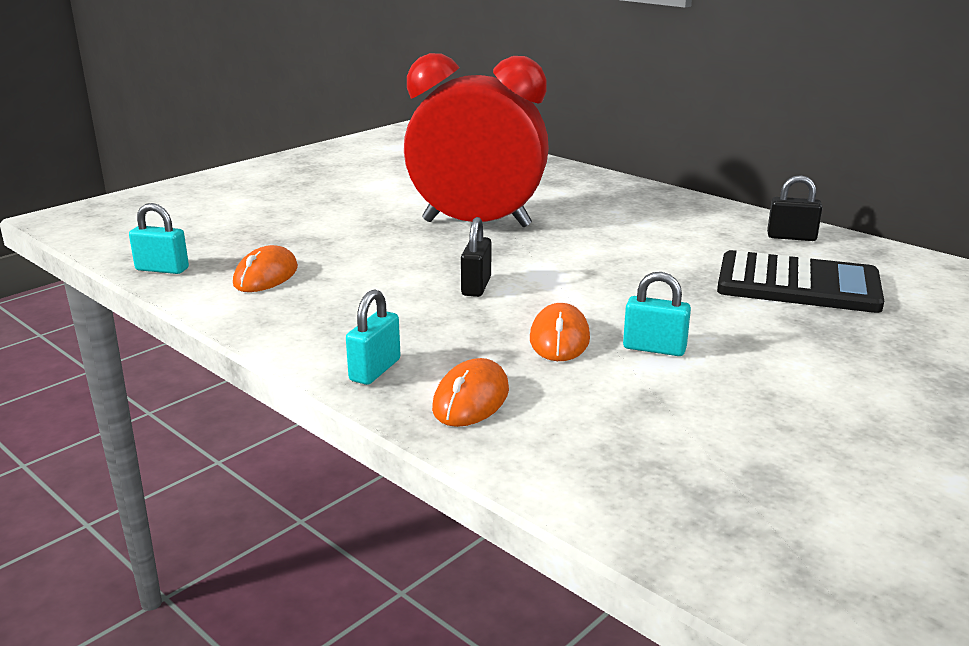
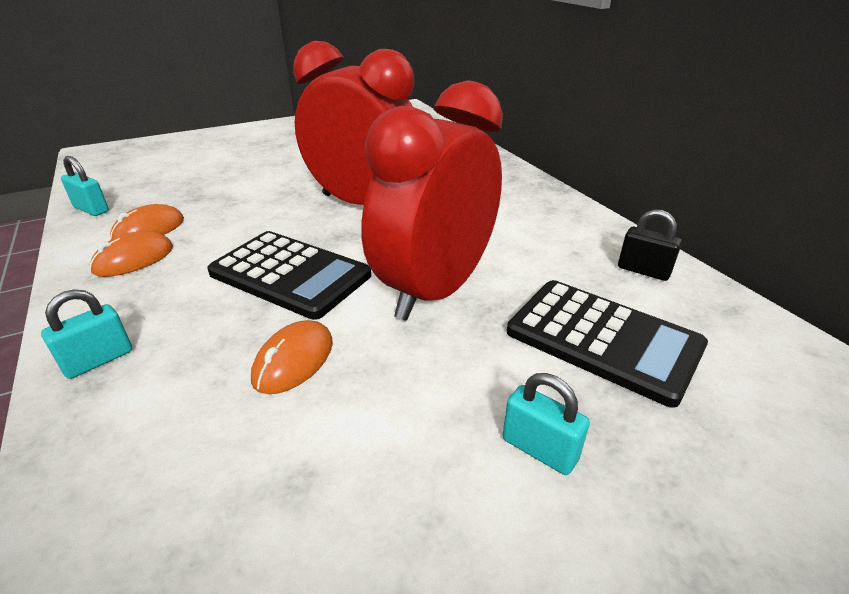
camera: 20 degrees right, 10 degrees up
orange mouse [432,358,509,427] -> orange mouse moved to [90,231,173,277]
black padlock [461,217,491,297] -> black calculator [207,231,371,320]
turquoise padlock [623,272,691,356] -> turquoise padlock moved to [503,373,590,475]
none -> red clock [361,80,503,321]

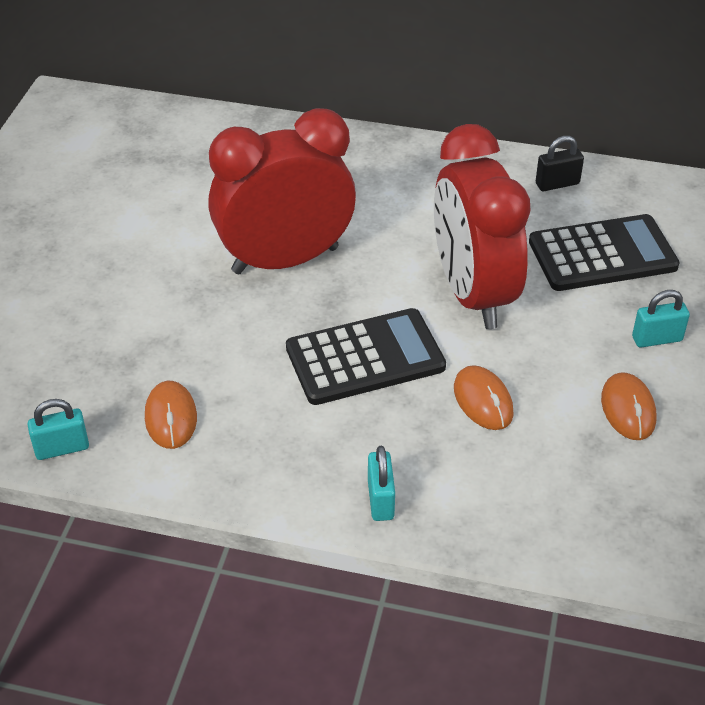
camera: 50 degrees left, 10 degrees up
orange mouse [90,231,173,277] -> orange mouse moved to [601,372,657,440]

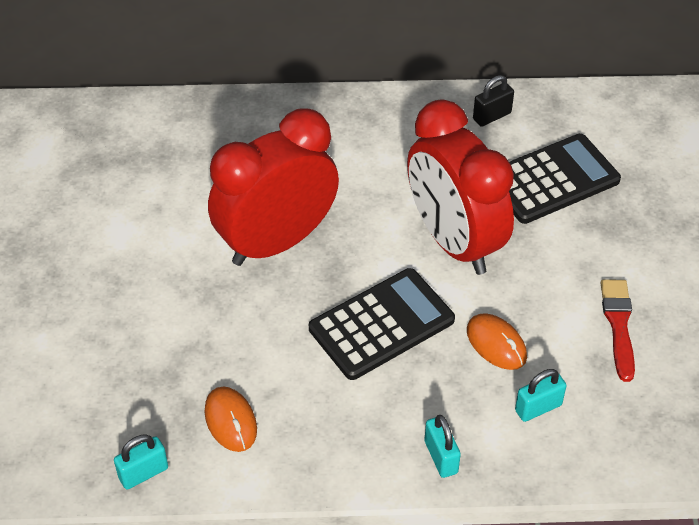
camera: 15 degrees left, 5 degrees up
orange mouse [601,372,657,440] -> red brush [601,280,635,382]
turquoise padlock [632,290,690,348] -> turquoise padlock moved to [515,369,567,422]

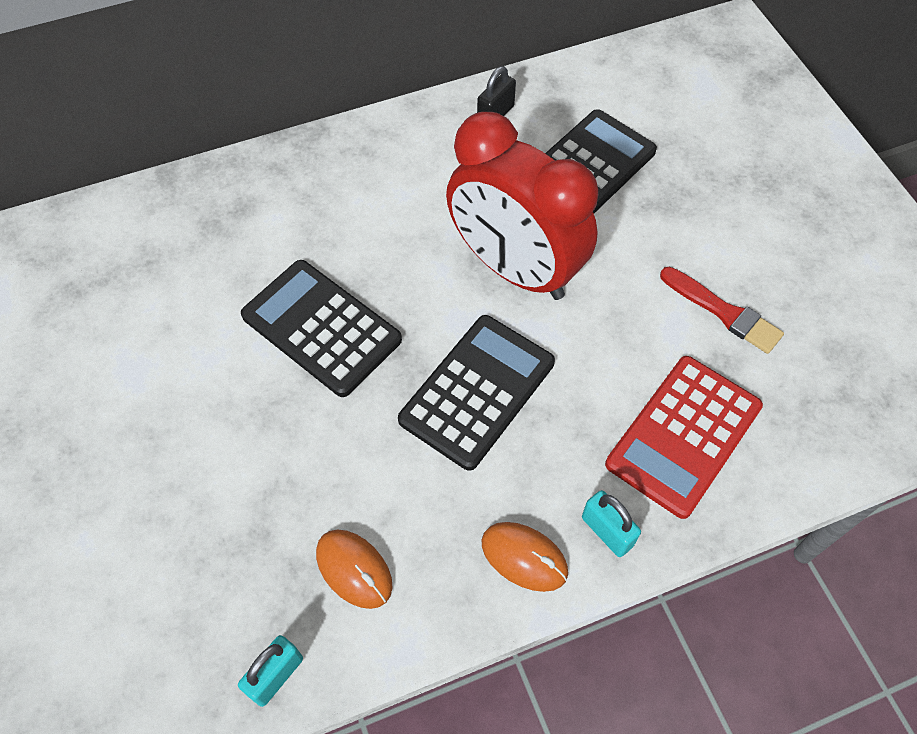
camera: 20 degrees left, 10 degrees up
red clock [208,108,339,266] -> black calculator [241,260,402,397]
orange mouse [467,313,527,370] -> orange mouse moved to [482,522,568,592]
turquoise padlock [515,369,567,422] -> red calculator [605,356,763,519]
red brush [601,280,635,382] -> red brush turned 150 degrees clockwise [660,267,784,354]

